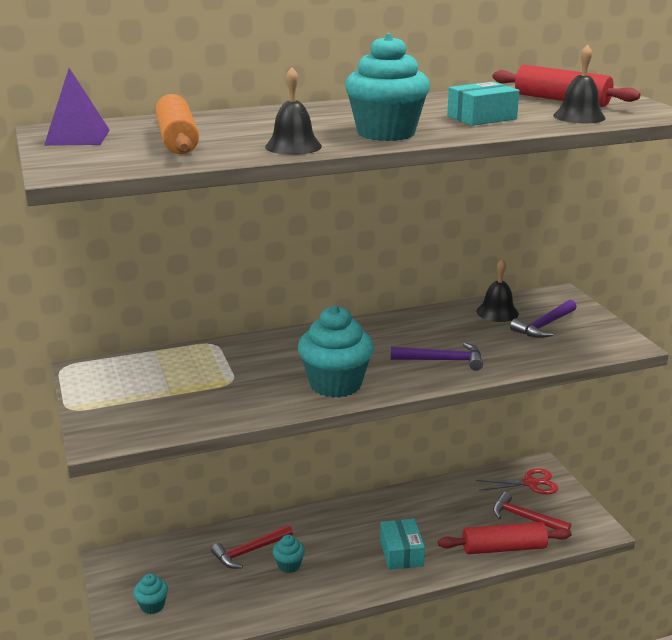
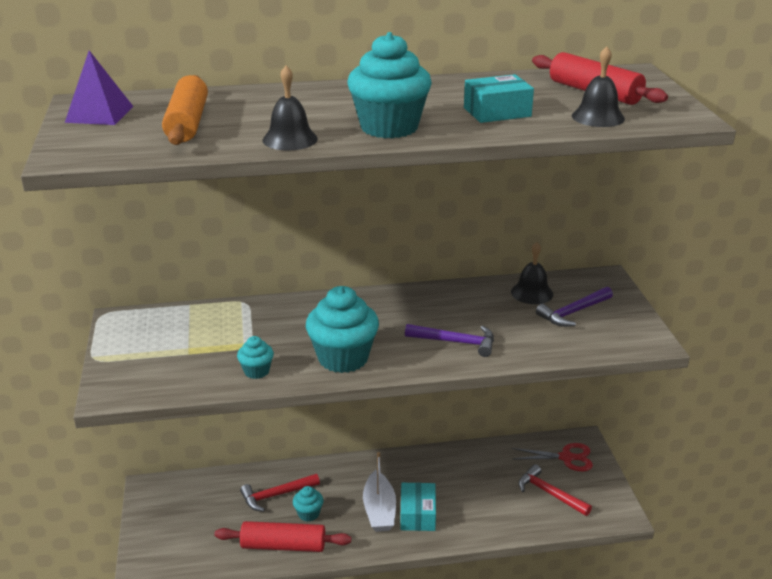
camera: 10 degrees right, 5 degrees up
turquoise cupcake [133,574,168,614] -> turquoise cupcake moved to [237,336,274,379]
red rolling pin [438,522,572,554] -> red rolling pin moved to [214,521,351,552]
none -> white boat [363,452,396,532]

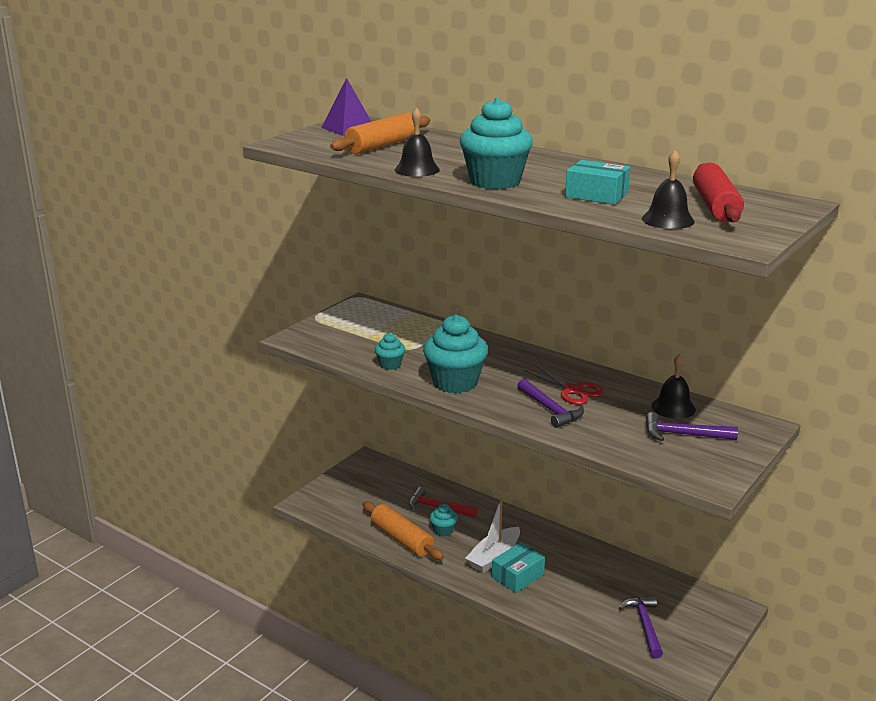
camera: 45 degrees right, 5 degrees down
red rolling pin [214,521,351,552] -> orange rolling pin [363,501,444,560]
red scissors [512,443,593,471] -> red scissors moved to [524,364,604,405]
red hammer [518,464,592,516] -> purple hammer [619,595,663,659]

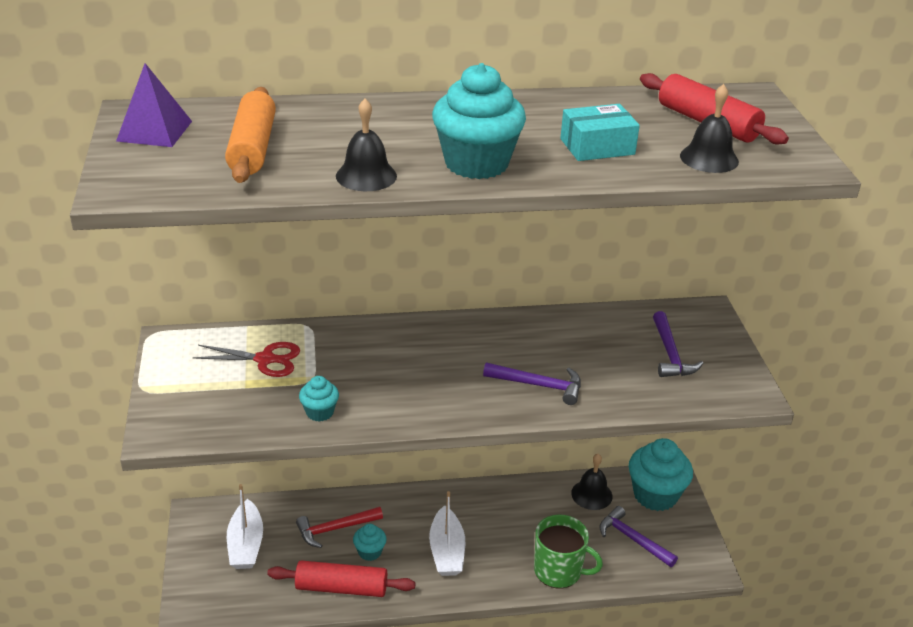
camera: 45 degrees left, 10 degrees up
orange rolling pin [363,501,444,560] -> red rolling pin [267,560,416,597]
turquoise cupcake [423,314,488,393] -> turquoise cupcake moved to [629,438,693,511]
turquoise box [492,542,545,593] -> none
red scissors [524,364,604,405] -> red scissors moved to [192,342,300,377]
purple hammer [646,412,738,441] -> purple hammer turned 60 degrees counterclockwise [653,311,703,377]
black bell [651,354,696,419] -> black bell moved to [571,454,612,510]
none -> white boat [227,484,263,569]
none -> green mug [534,514,603,588]

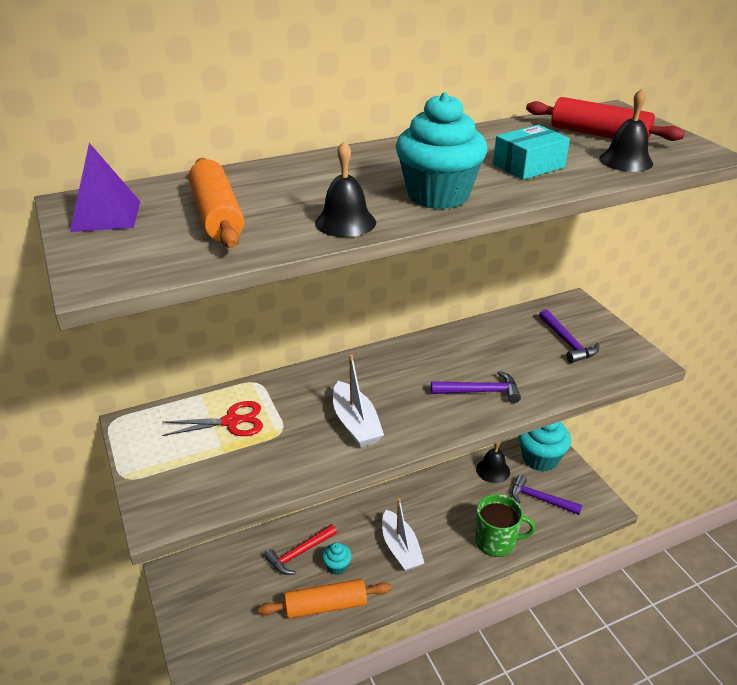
camera: 15 degrees left, 0 degrees up
white boat [227,484,263,569] -> white boat moved to [333,354,384,447]
red rolling pin [267,560,416,597] -> orange rolling pin [258,579,391,619]
turquoise cupcake [299,376,339,422] -> none

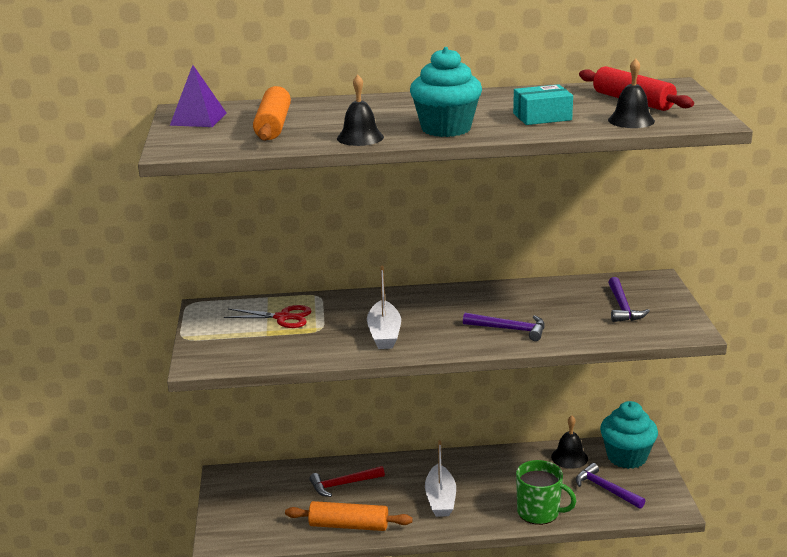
camera: 20 degrees right, 10 degrees down
turquoise cupcake [322,542,352,575] -> none

